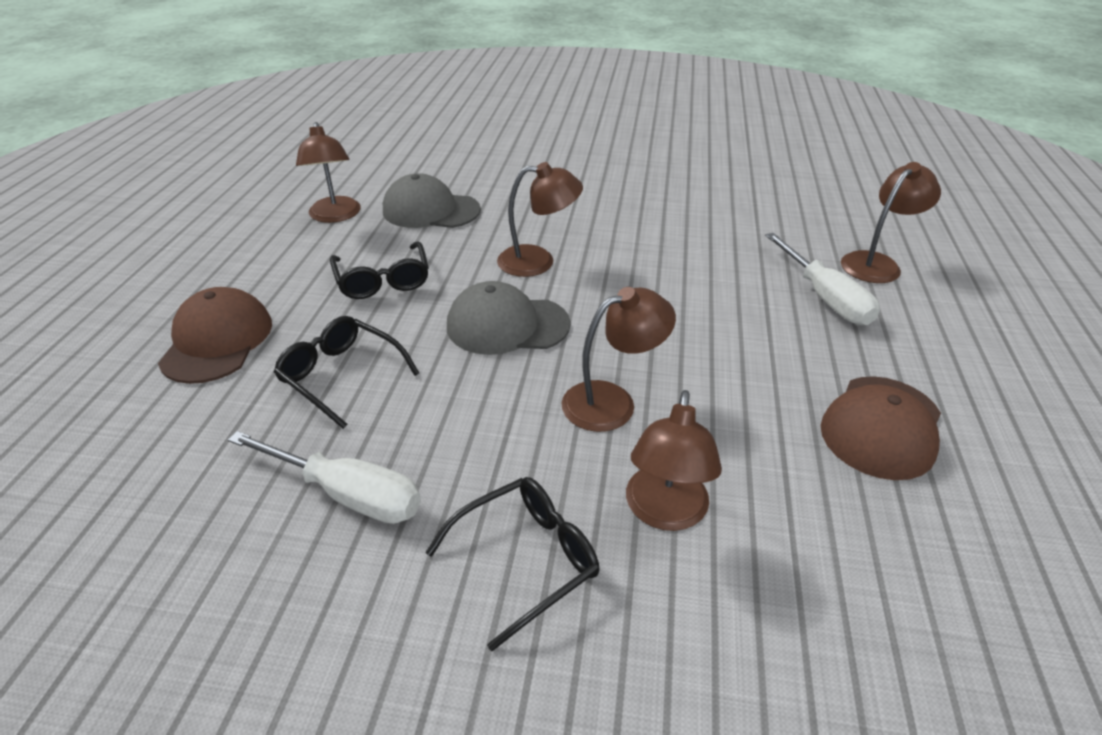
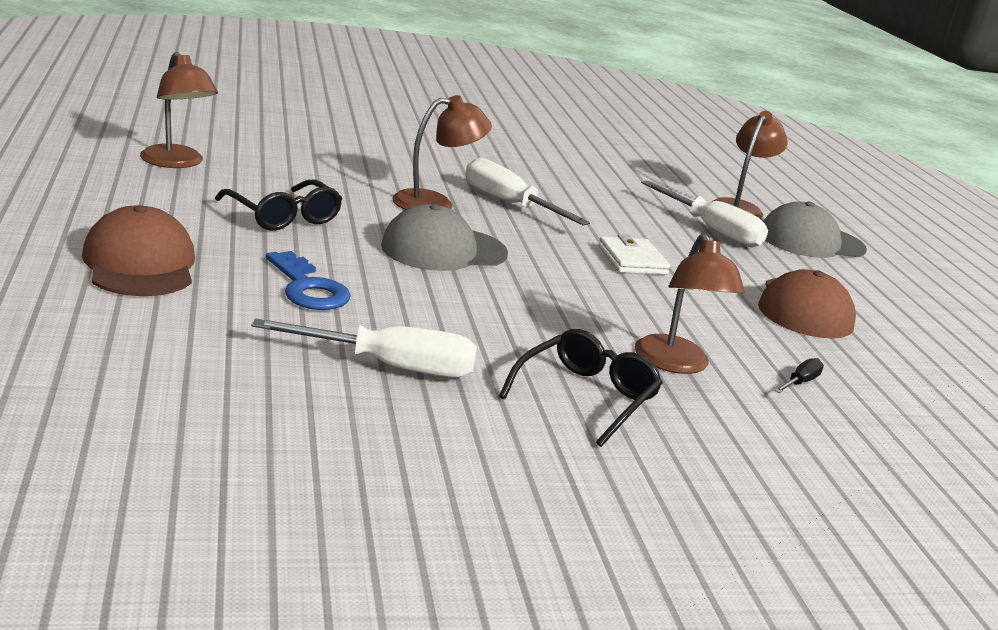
camera: 25 degrees left, 15 degrees down
black glasses [274,316,419,429] -> blue key [266,251,351,310]
grey cap [383,173,481,228] -> grey cap moved to [763,202,867,258]
brown lamp [562,287,676,432] -> none
none -> white screwdriver [466,157,590,226]
none -> white wallet [599,234,670,275]
none -> black screwdriver [774,358,824,393]

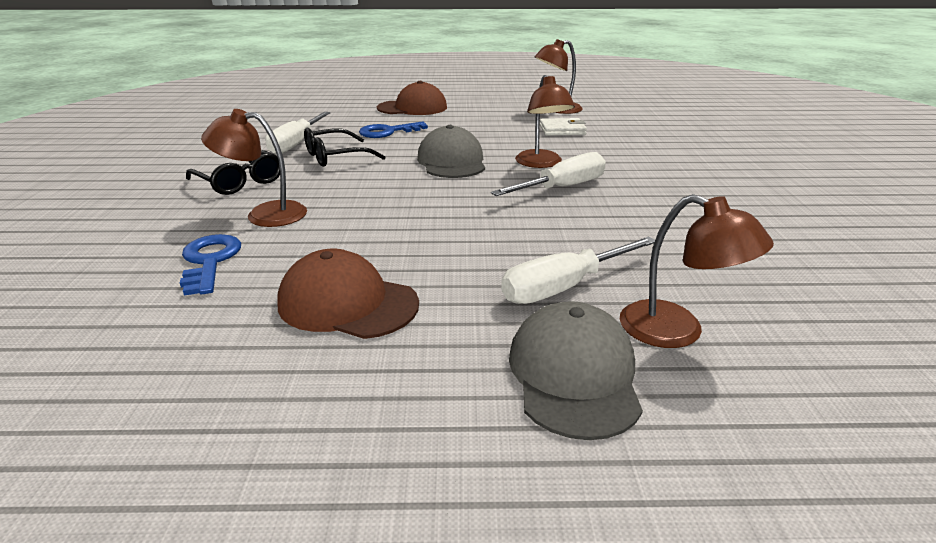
camera: 105 degrees right, 5 degrees up
black glasses [215,180,342,231] -> black glasses moved to [304,128,385,167]
white wallet [599,234,670,275] -> white wallet moved to [540,118,587,136]
black screwdriver [774,358,824,393] -> blue key [180,234,241,296]

